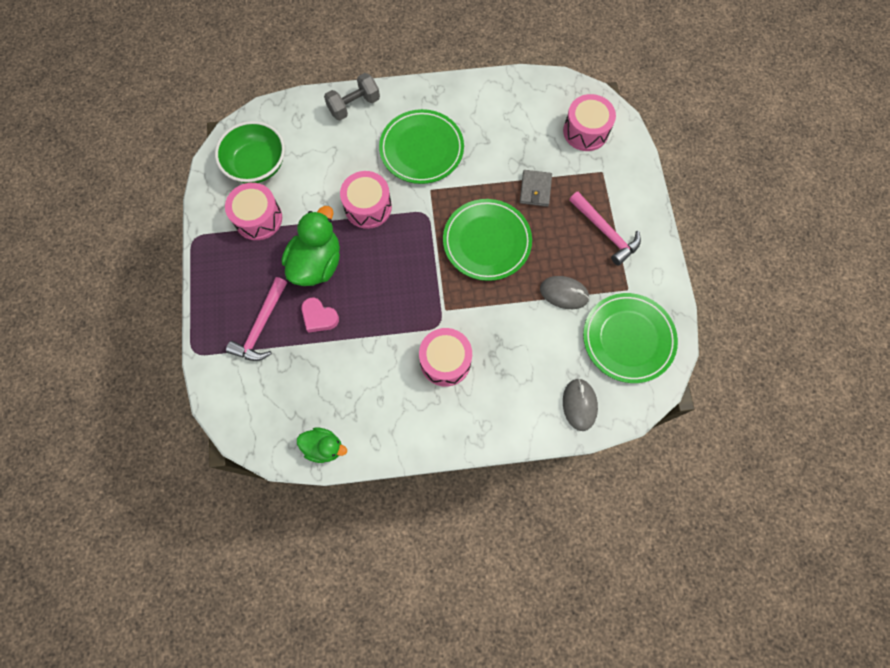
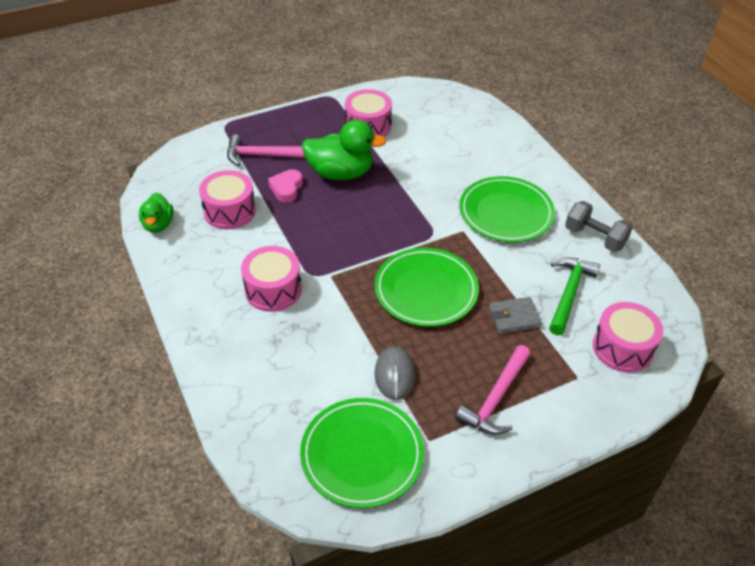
camera: 70 degrees right, 25 degrees down
green bowl [215,121,285,183] -> none
grey dumbbell [324,73,380,120] -> grey dumbbell moved to [565,201,633,252]
pink drum [340,171,392,229] -> pink drum moved to [199,170,256,229]
grey mouse [563,378,598,431] -> none
none -> green hammer [549,257,600,335]

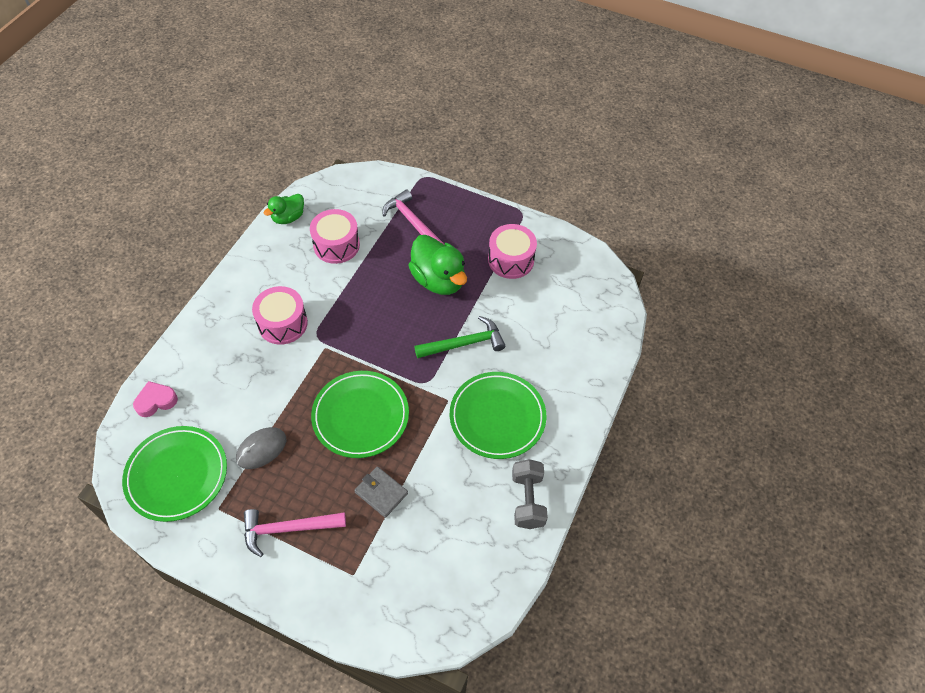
camera: 50 degrees right, 10 degrees up
pink heart [268,169,303,203] -> pink heart moved to [133,381,178,417]
green hammer [549,257,600,335] -> green hammer moved to [414,316,505,358]
pink drum [593,302,663,373] -> none

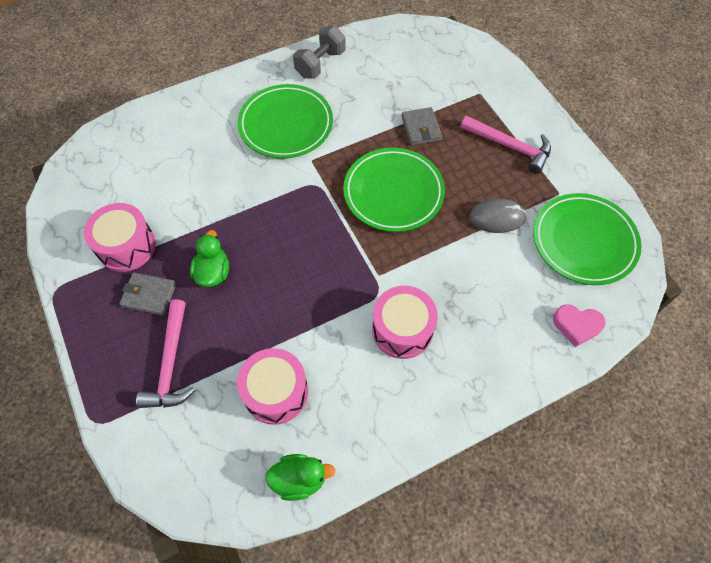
camera: 140 degrees left, 5 degrees up
green duck [408,235,467,295] -> green duck [190,230,229,287], size x0.59
green hammer [414,316,505,358] -> none
none -> grey wallet [119,272,176,316]

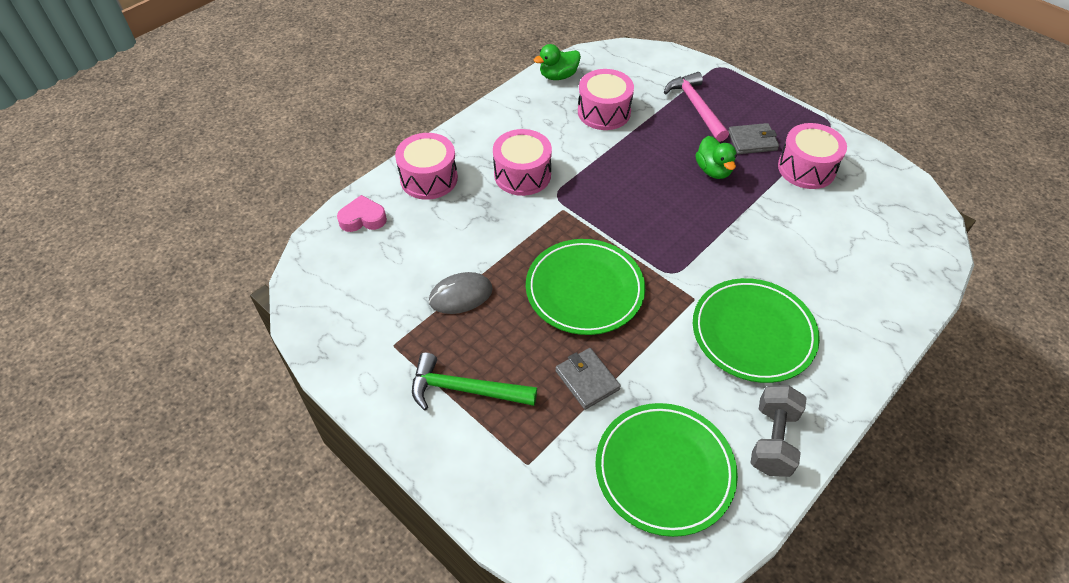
camera: 160 degrees right, 10 degrees down
pink hammer [460,115,551,174] -> green hammer [412,352,537,410]
green plate [533,193,642,285] -> green plate moved to [595,403,738,537]
none -> pink drum [395,133,458,200]

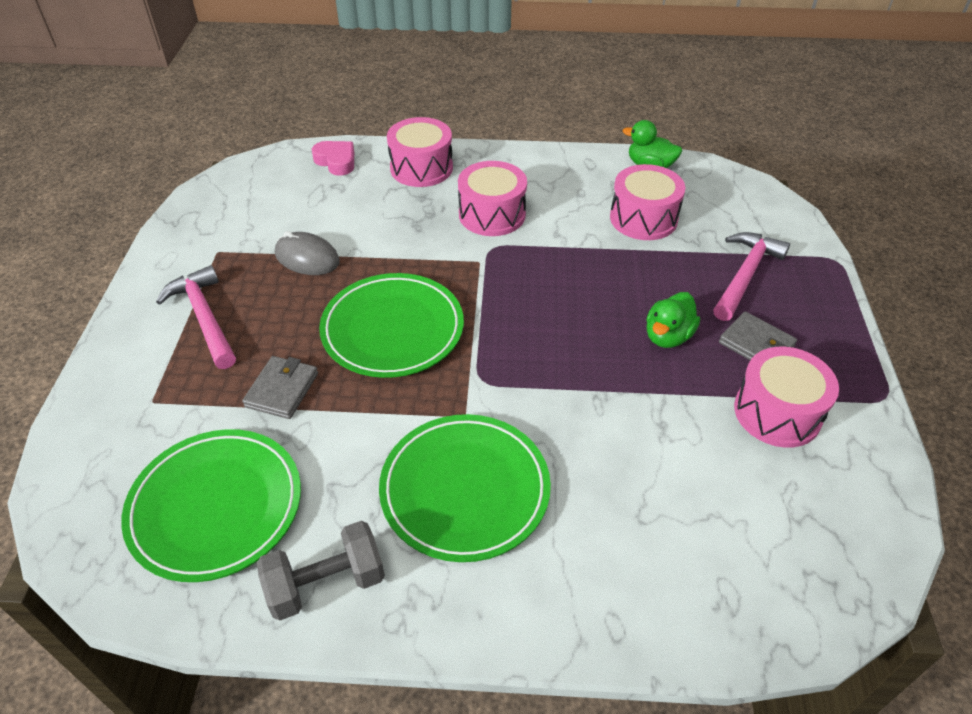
camera: 50 degrees right, 5 degrees down
green hammer [412,352,537,410] -> pink hammer [156,265,236,369]

